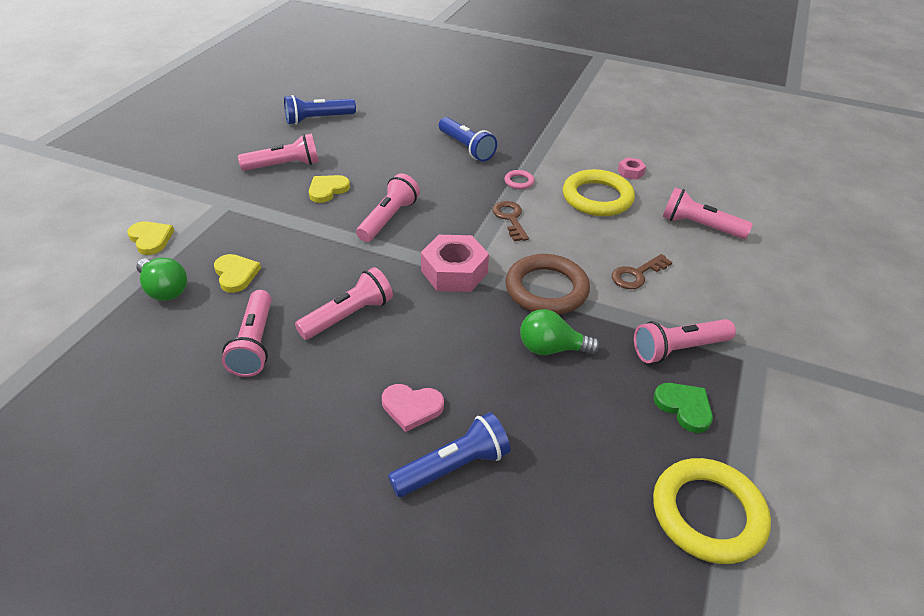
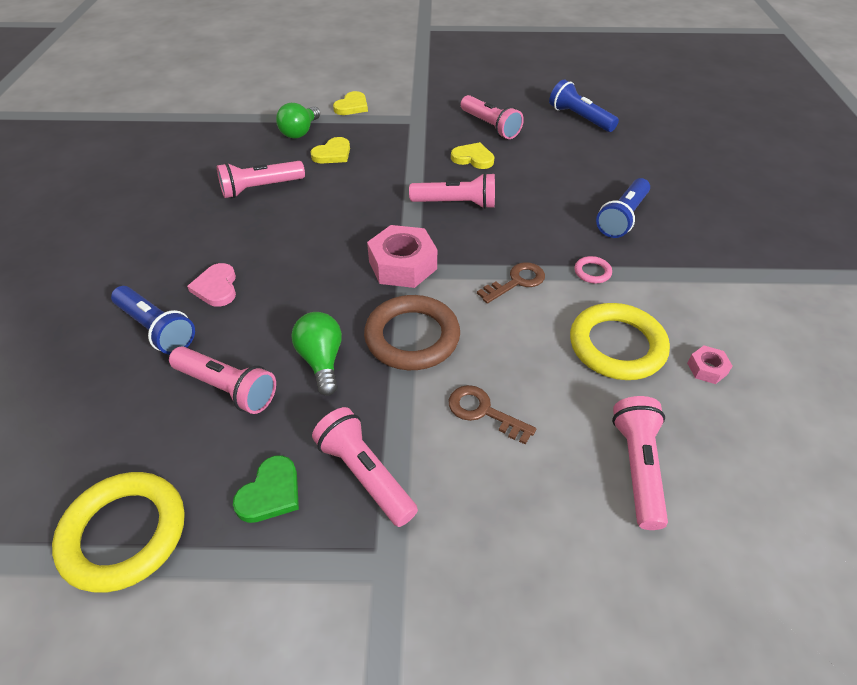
camera: 70 degrees right, 5 degrees up
pink flashlight [295,267,393,340] -> pink flashlight moved to [169,346,276,414]

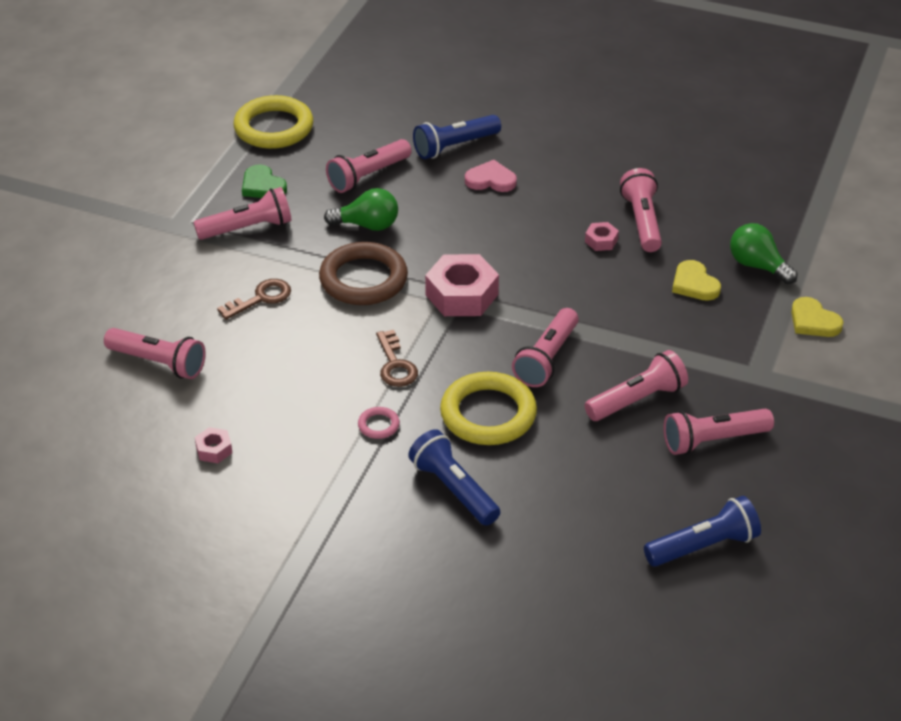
camera: 110 degrees right, 5 degrees down
yellow heart [451,142,494,169] -> pink flashlight [585,350,688,421]
yellow ring [570,303,670,380] -> yellow ring moved to [440,372,537,445]
none -> pink nut [585,222,619,251]

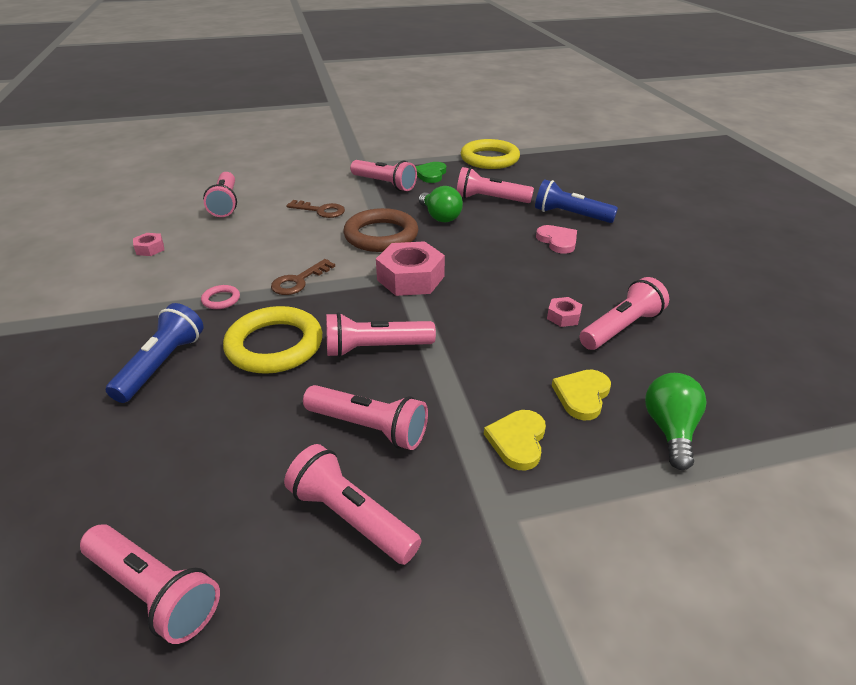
camera: 55 degrees right, 5 degrees down
blue flashlight [644,496,761,567] -> pink flashlight [80,524,220,644]
yellow heart [791,297,843,337] -> yellow heart moved to [484,410,546,471]

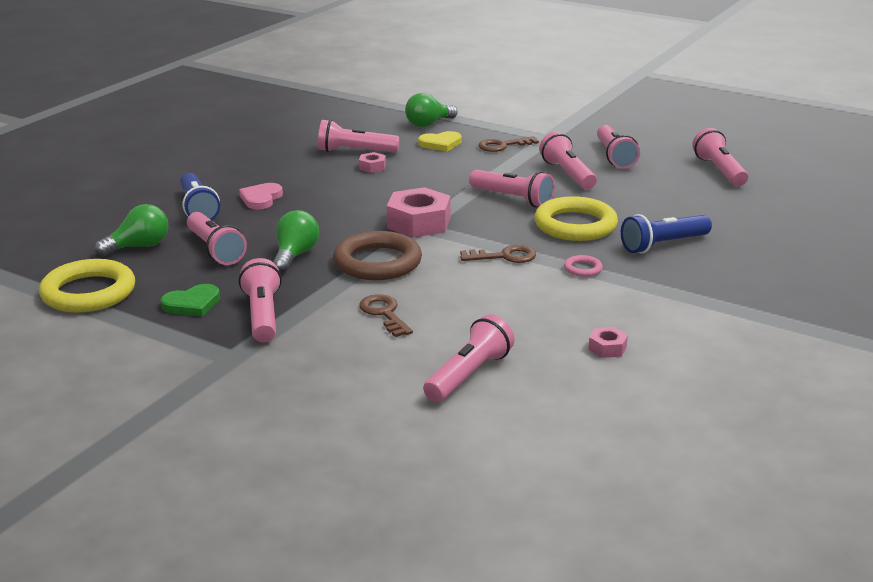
camera: 135 degrees left, 10 degrees down
yellow heart [484,410,546,471] -> brown key [478,136,539,152]
none -> green light bulb [95,204,169,256]

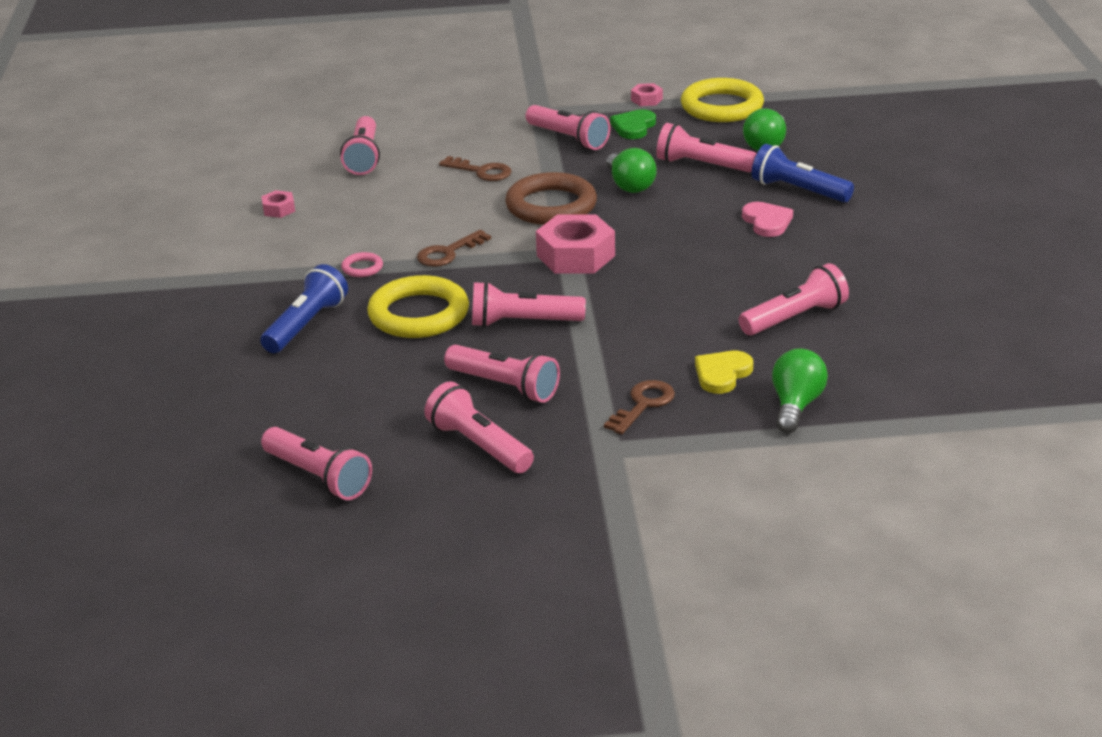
camera: 145 degrees right, 5 degrees up
pink nut [359,152,386,173] -> pink nut moved to [631,83,663,106]

